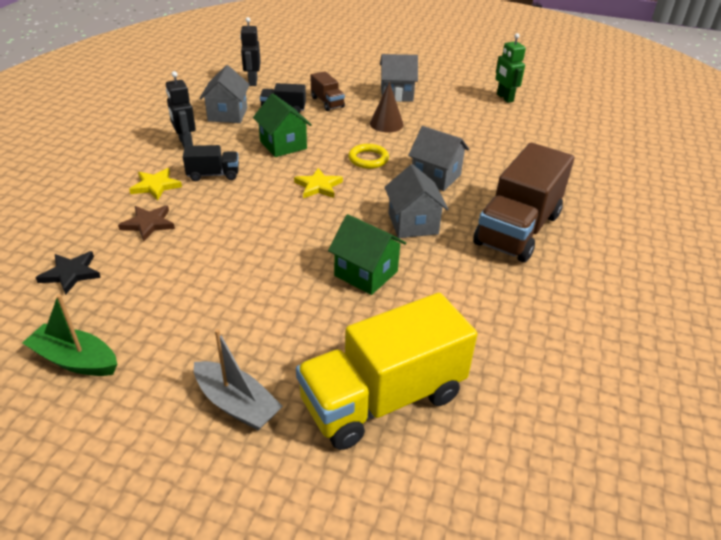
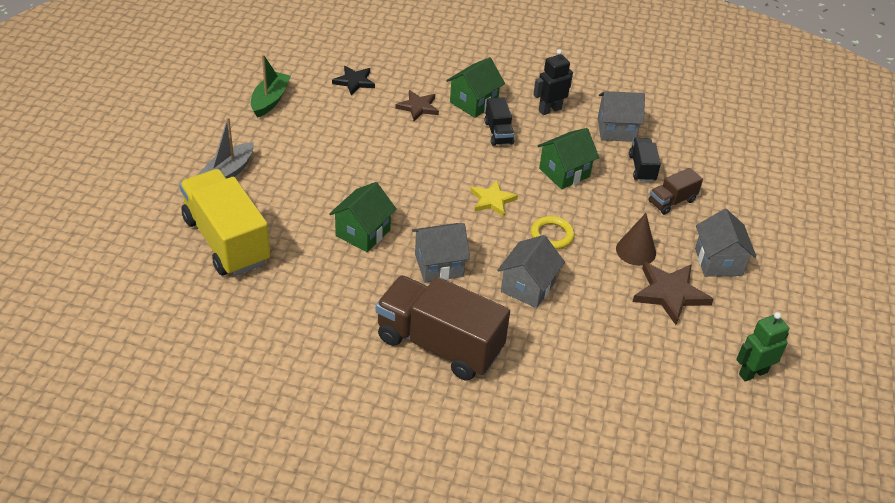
camera: 85 degrees right, 5 degrees up
yellow star [129,168,182,200] -> green house [446,57,505,118]
black robot [240,17,260,86] -> none
none -> brown star [632,262,714,325]

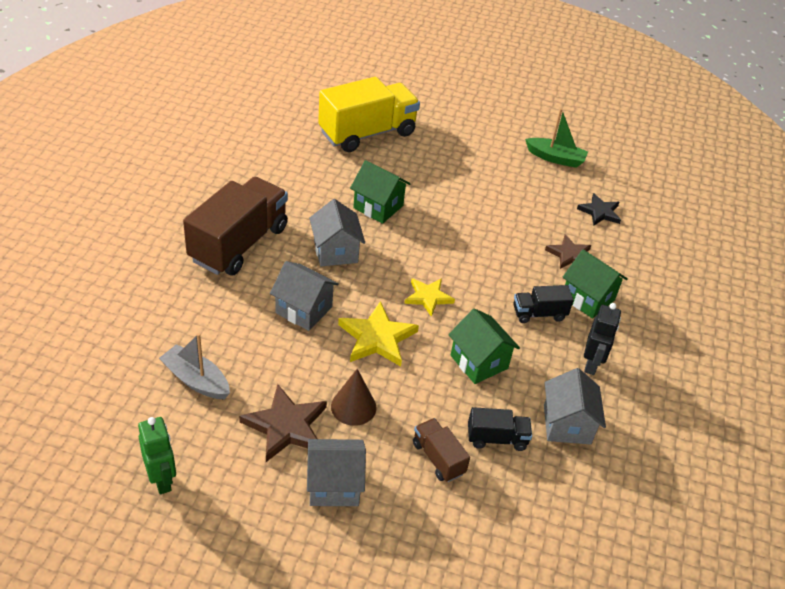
camera: 90 degrees right, 0 degrees up
grey boat [197,117,254,178] -> grey boat moved to [159,333,230,399]
yellow ring [531,216,575,249] -> yellow star [338,301,419,367]
black robot [533,49,573,115] -> black robot turned 45 degrees clockwise [584,303,621,375]

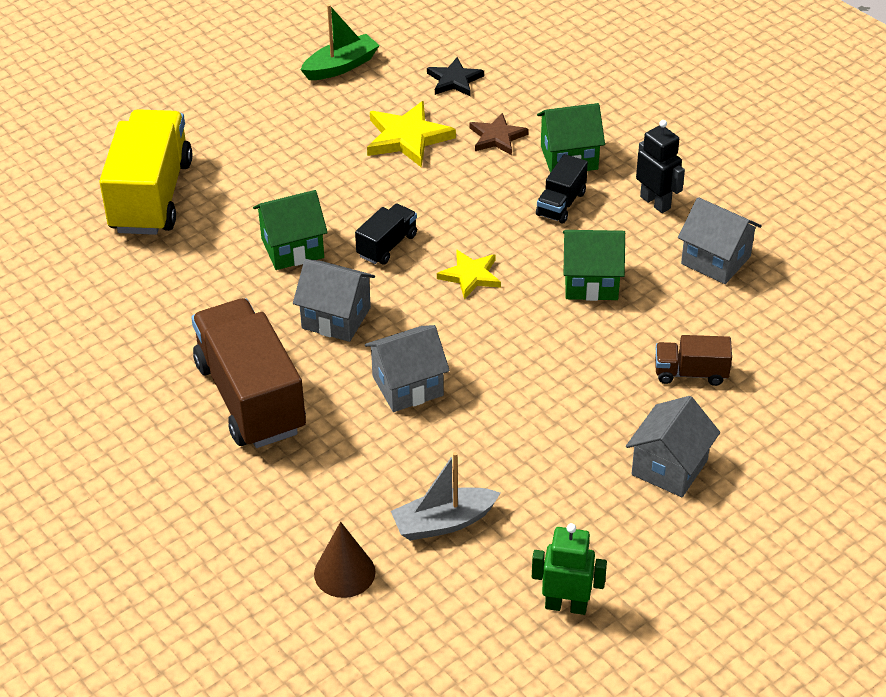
camera: 50 degrees left, 0 degrees up
brown star [239,384,327,462] -> none
brown cone [331,369,376,426] -> brown cone moved to [314,522,376,598]
yellow star [338,301,419,367] -> yellow star moved to [367,101,456,167]
black truck [468,407,532,451] -> black truck moved to [355,204,417,265]

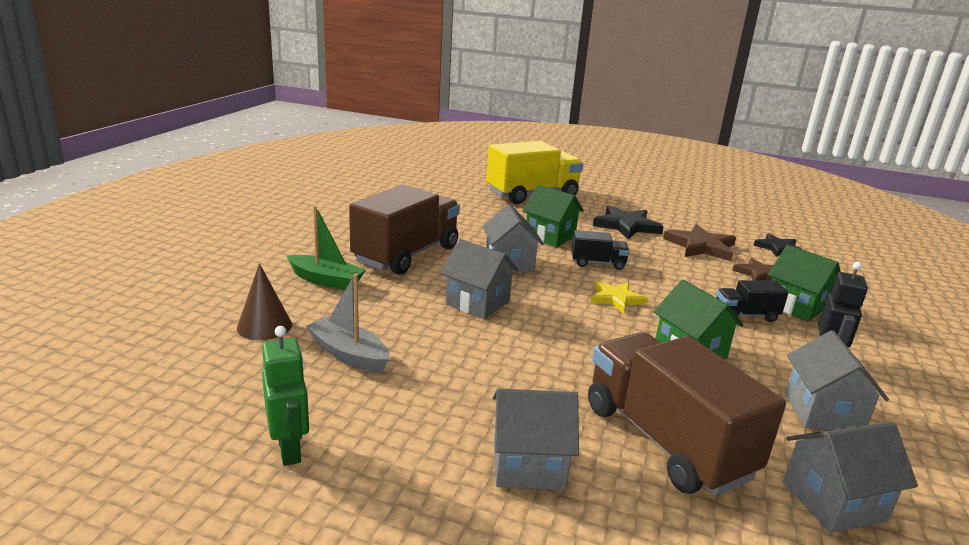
camera: 55 degrees right, 20 degrees down
green boat [300,4,380,80] -> green boat moved to [287,206,366,290]
yellow star [367,101,456,167] -> brown star [663,224,736,261]
brown truck [655,335,732,386] -> brown truck [588,332,786,496], size x2.11
none -> black star [593,206,664,239]
none -> grey house [783,422,918,533]

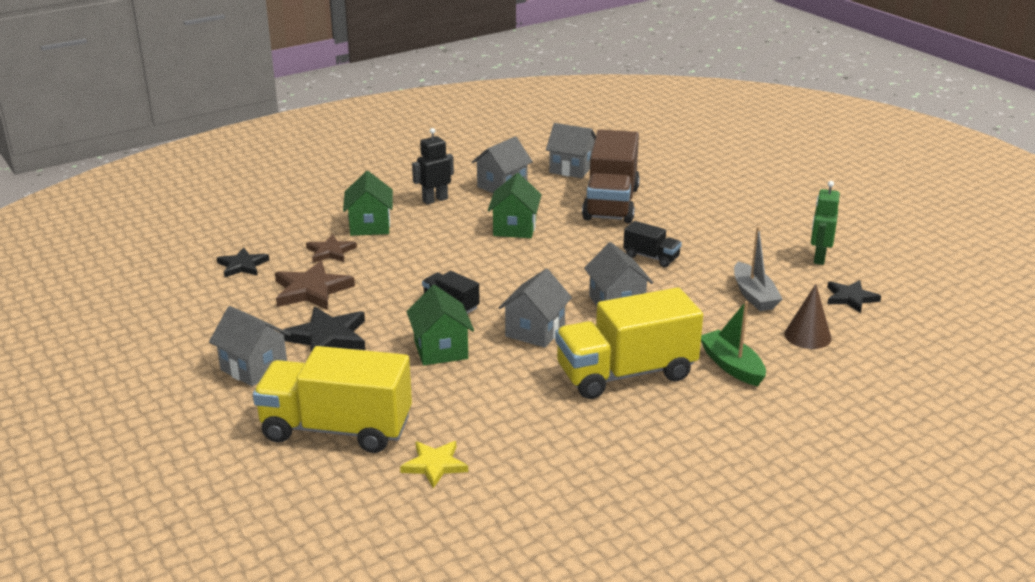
camera: 140 degrees left, 5 degrees up
brown truck [349,185,460,275] -> yellow truck [555,287,703,399]
grey house [493,388,579,490] -> grey house moved to [209,306,291,386]
yellow star [591,281,648,314] -> yellow star moved to [400,441,468,488]
black truck [716,280,789,322] -> black truck moved to [623,221,682,267]
none -> black star [827,280,881,313]

